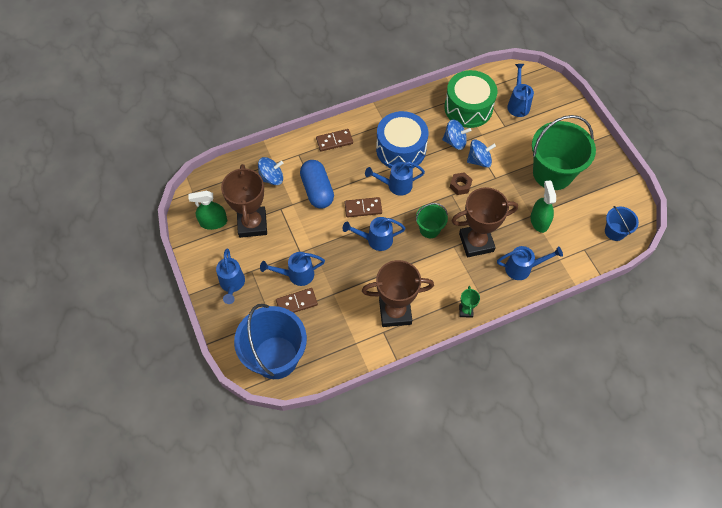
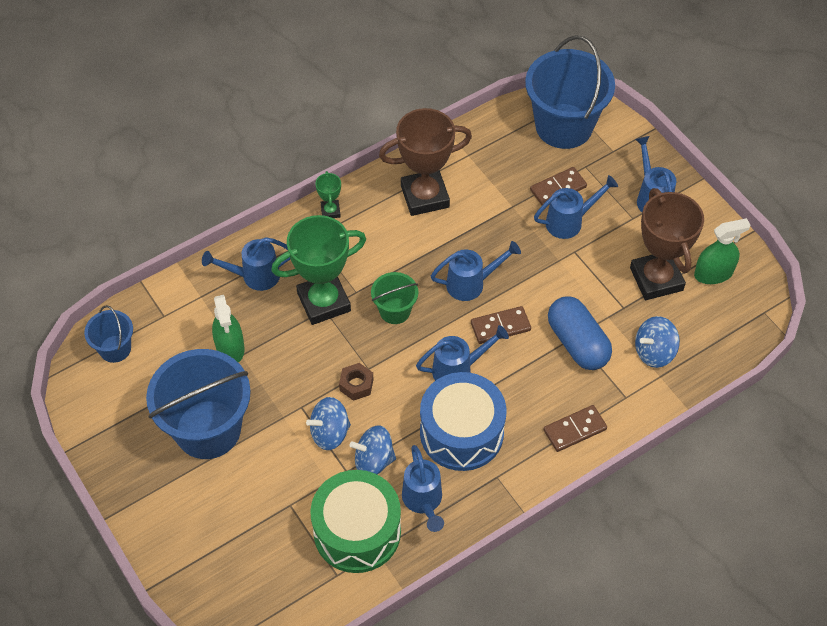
camera: 170 degrees right, 5 degrees down
brown trophy [451,187,518,257] -> green trophy [271,215,366,325]
blue watering can [507,64,534,117] -> blue watering can moved to [402,445,444,532]
green bucket [532,115,596,190] -> blue bucket [146,349,251,459]

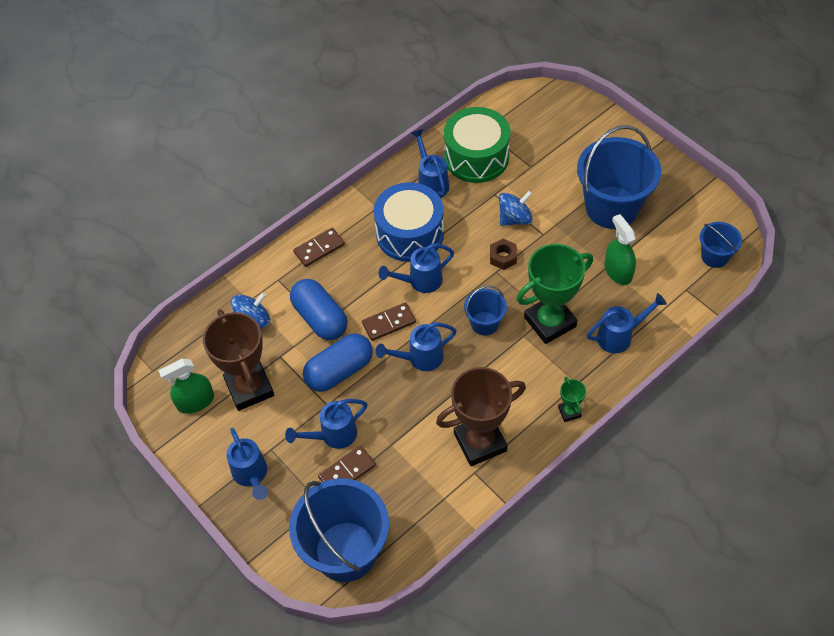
camera: 175 degrees right, 0 degrees up
blue spinning top [349,425,396,475] -> none
green bucket [371,272,418,324] -> blue bucket [464,285,507,335]
none -> blue capsule [303,333,373,392]

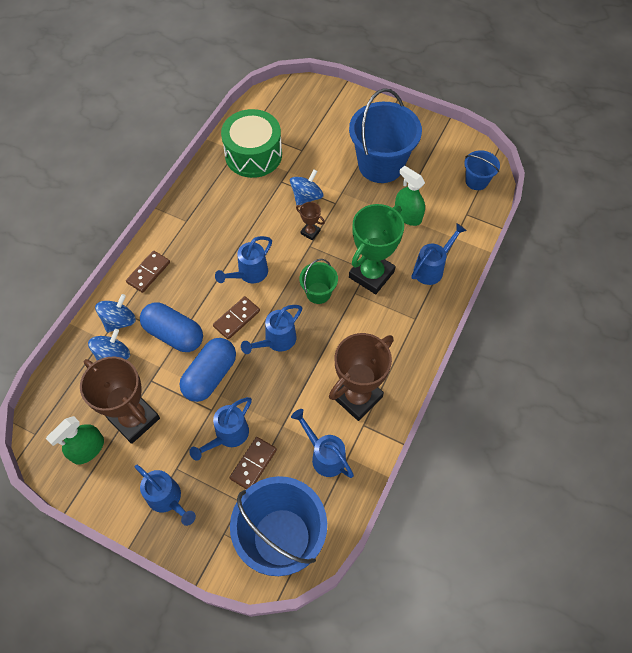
camera: 25 degrees left, 5 degrees up
blue drum [374,182,444,262] -> none
blue watering can [411,129,449,198] -> blue watering can moved to [291,409,354,478]
blue bucket [464,285,507,335] -> green bucket [299,259,338,304]
brown nut [490,239,517,270] -> brown trophy [296,202,325,241]
green trophy [558,377,586,422] -> none
none -> blue spinning top [95,294,136,333]

